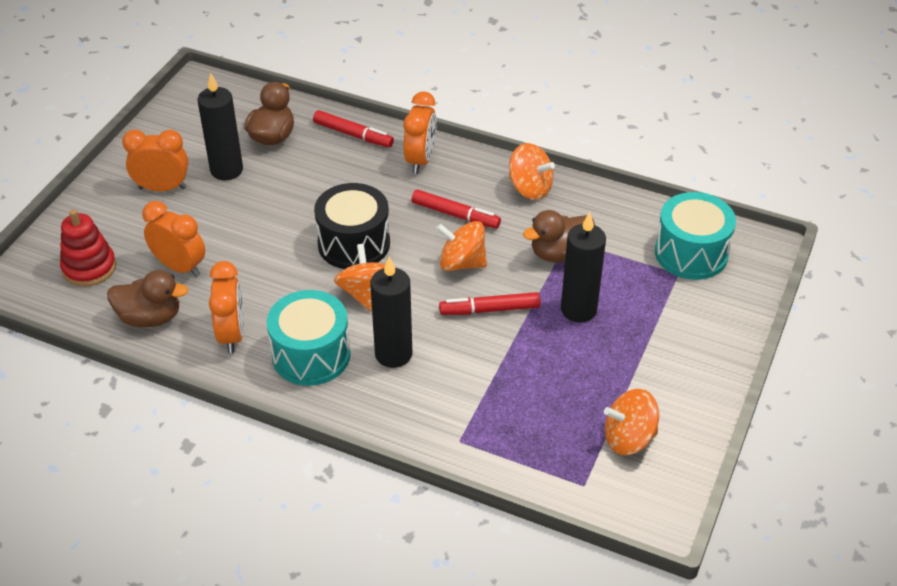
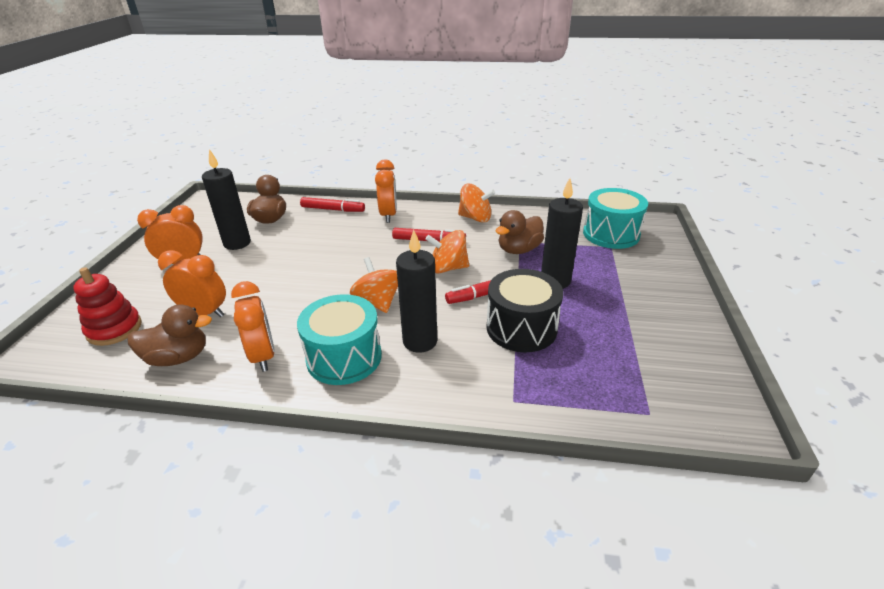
camera: 15 degrees left, 10 degrees down
black drum [314,183,390,269] -> black drum moved to [486,269,563,352]
orange spinning top [604,389,659,455] -> none

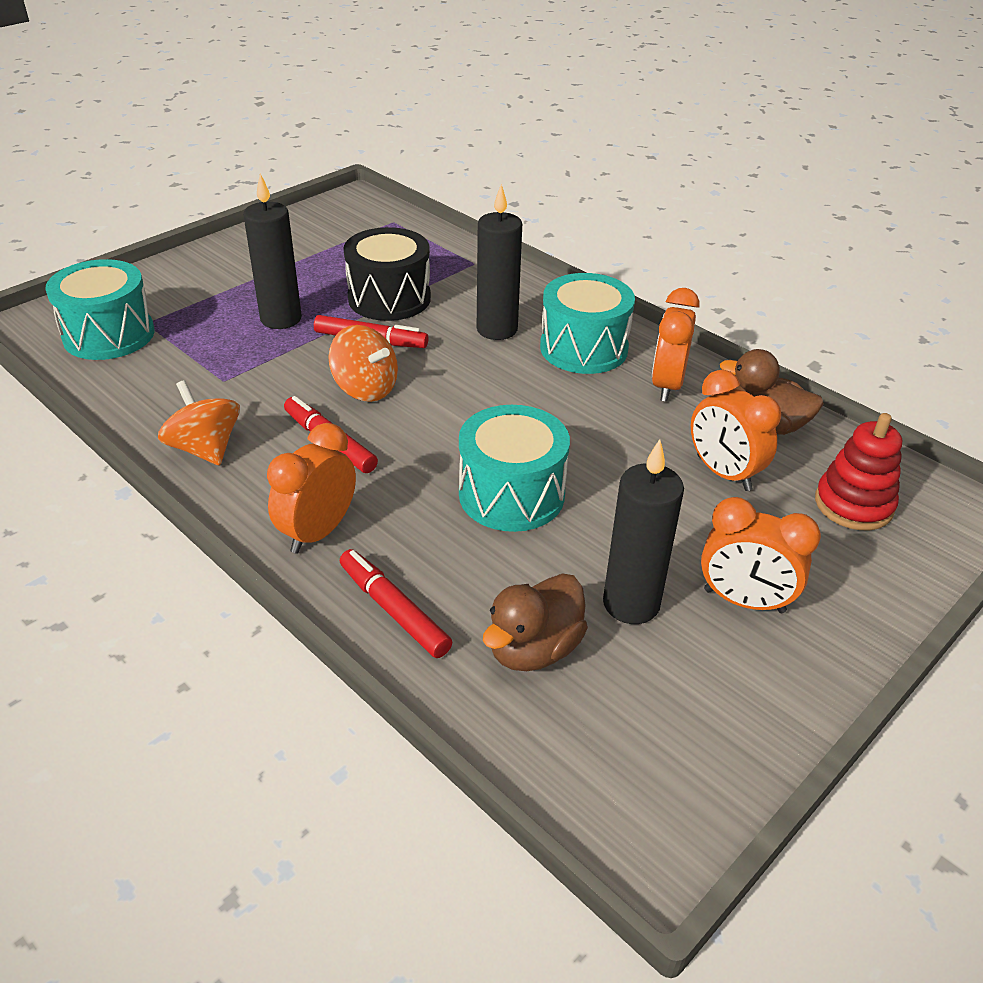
camera: 145 degrees left, 5 degrees up
orange spinning top [350,257,398,313] -> none
brown duck [496,210,544,254] -> none
none -> turquoise drum [459,405,570,532]

